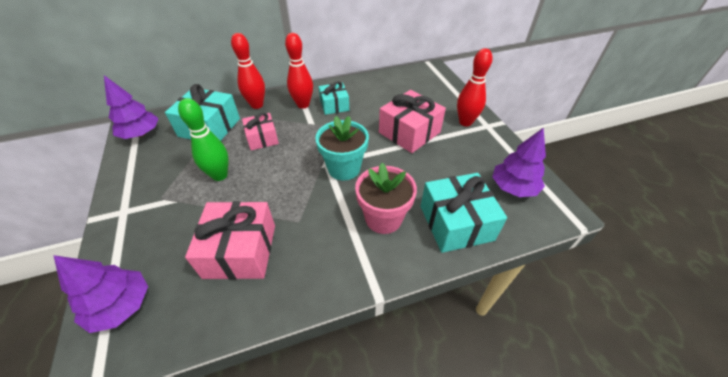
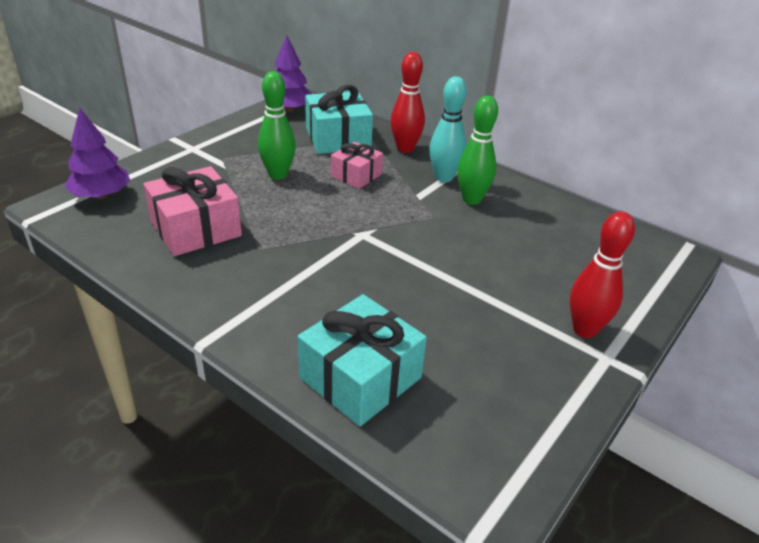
camera: 55 degrees right, 10 degrees down
red bowling pin [285,33,313,109] -> turquoise bowling pin [429,76,467,182]
turquoise flower pot [315,116,369,181] -> none
turquoise gift [319,81,349,115] -> green bowling pin [457,96,498,205]
pink flower pot [355,163,417,234] -> none
pink gift [379,90,446,153] -> none
purple tree [492,127,546,197] -> none

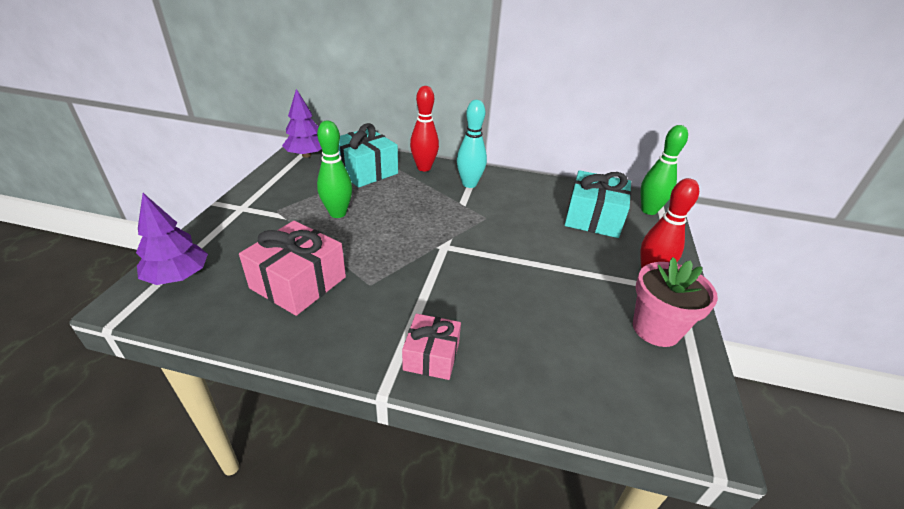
camera: 25 degrees left, 0 degrees up
turquoise gift [297,294,427,426] -> turquoise gift moved to [565,170,631,238]
pink gift [331,142,383,189] -> pink gift moved to [402,314,461,380]
green bowling pin [457,96,498,205] -> green bowling pin moved to [641,125,688,215]
none -> pink flower pot [633,257,718,347]

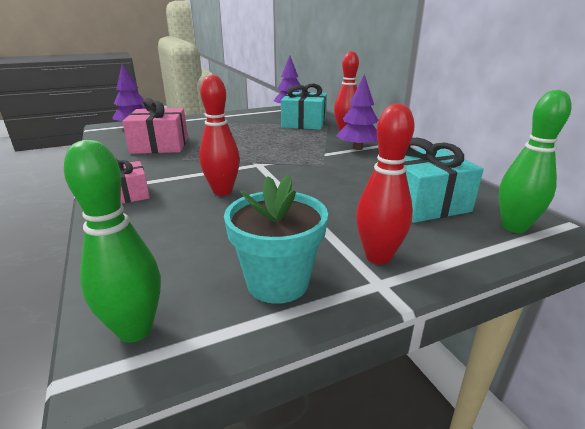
camera: 55 degrees right, 10 degrees down
green bowling pin [317,121,352,218] -> green bowling pin moved to [64,140,161,342]
turquoise bowling pin [457,100,487,188] -> purple tree [336,74,378,150]
pink flower pot [633,257,718,347] -> turquoise flower pot [224,174,328,304]
none -> red bowling pin [199,74,240,196]

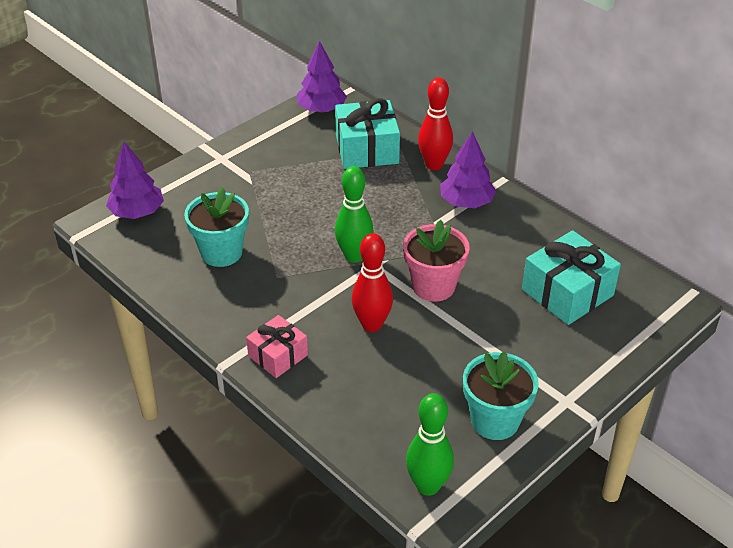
camera: 20 degrees left, 15 degrees up
pink gift [122,98,188,154] -> turquoise flower pot [184,187,249,267]
red bowling pin [356,103,414,264] -> none
green bowling pin [499,90,572,233] -> green bowling pin moved to [335,166,374,263]
none -> pink flower pot [403,220,470,302]

